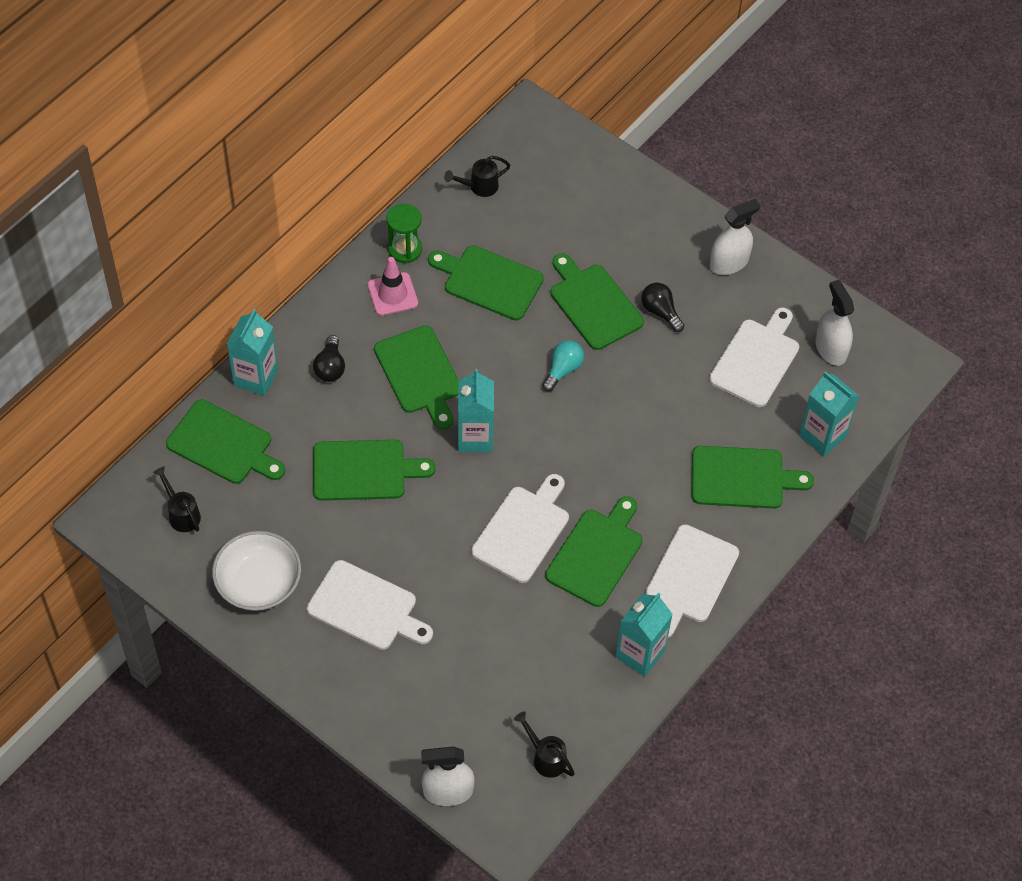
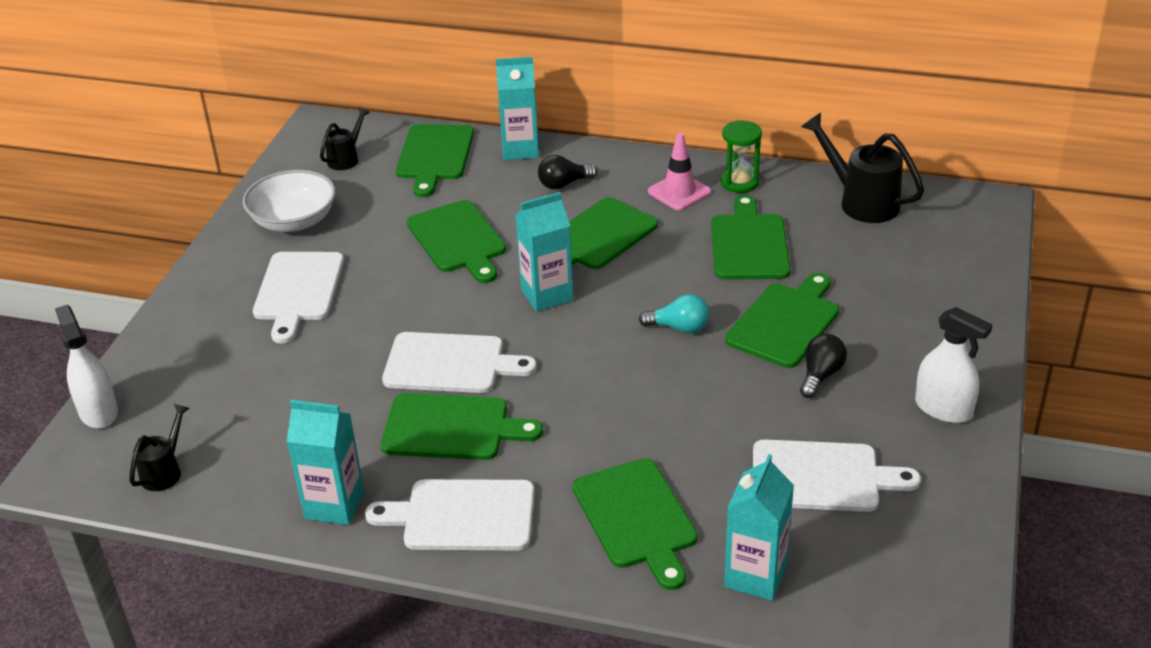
camera: 70 degrees right, 20 degrees down
black watering can [444,156,510,197] -> black watering can [801,113,924,223], size x1.75
white spray bottle [815,280,854,366] -> none

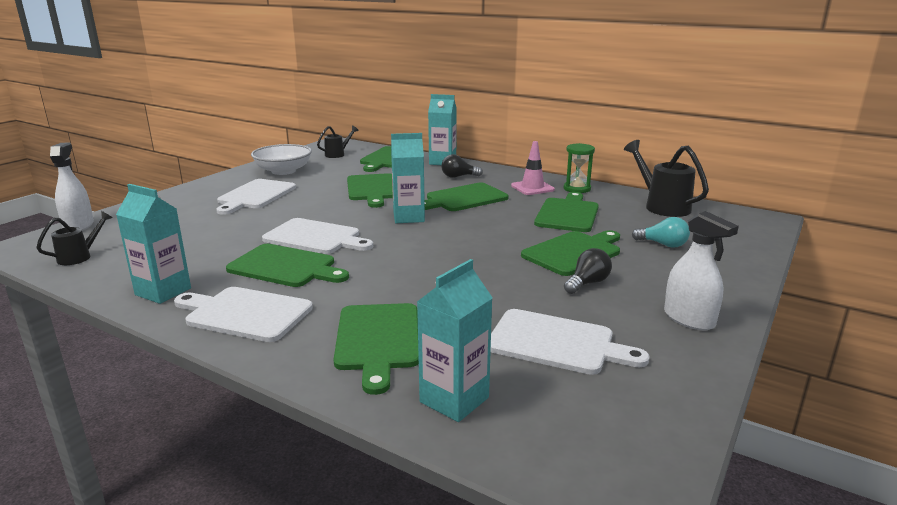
camera: 15 degrees right, 15 degrees down
turquoise light bulb [639,294,709,333] -> turquoise light bulb moved to [632,217,690,248]

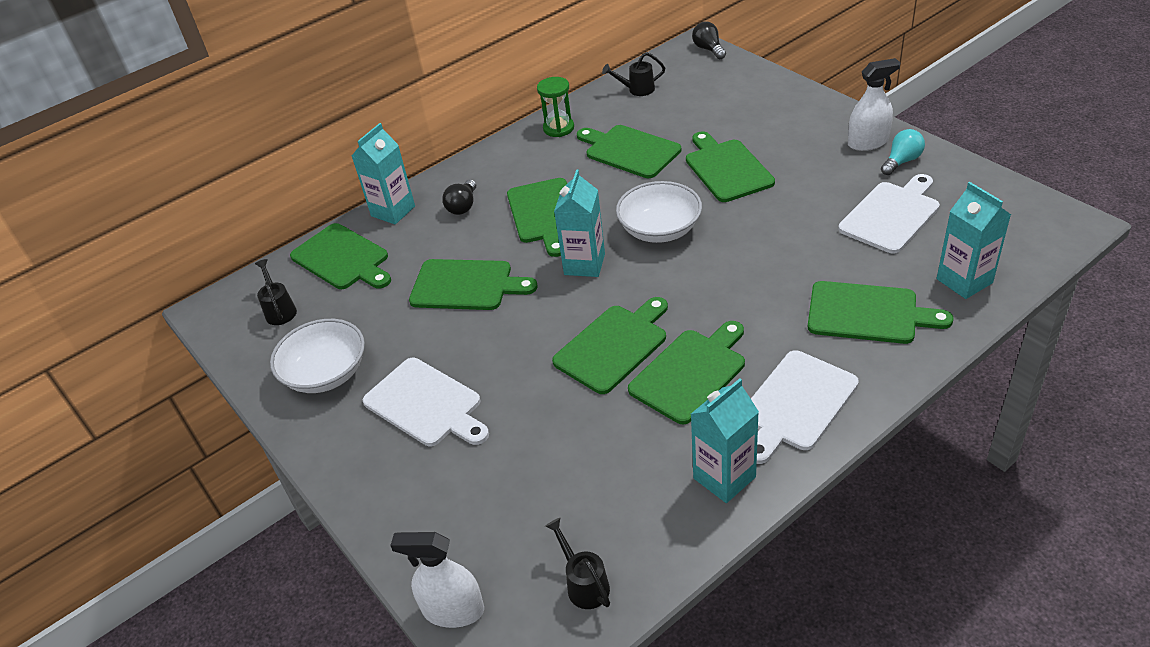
camera: 65 degrees left, 20 degrees up
white cutting board [262,218,373,254] -> green cutting board [552,297,668,394]
pink traffic cone [511,141,555,195] -> none
black light bulb [564,248,612,294] -> black light bulb moved to [692,21,726,59]
black watering can [624,140,709,217] -> black watering can [602,52,665,96], size x0.57
turquoise light bulb [632,217,690,248] -> turquoise light bulb moved to [881,129,925,175]
none -> white bowl [616,181,702,243]

